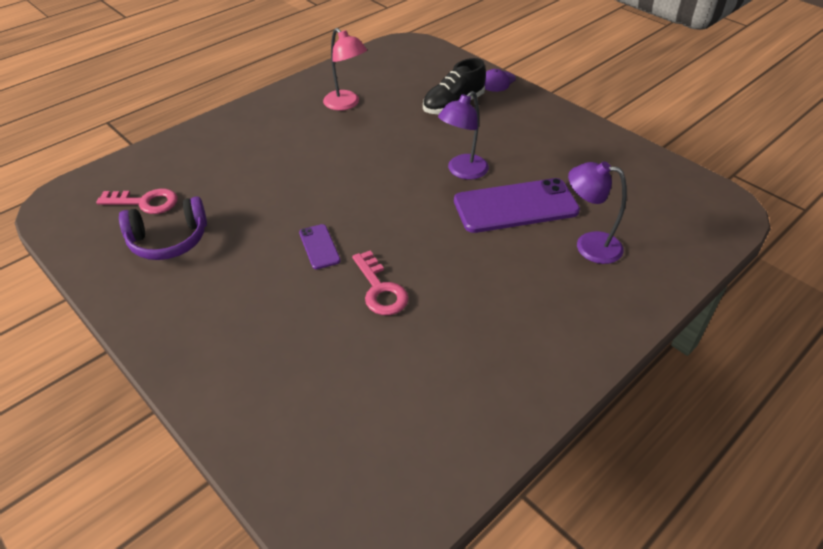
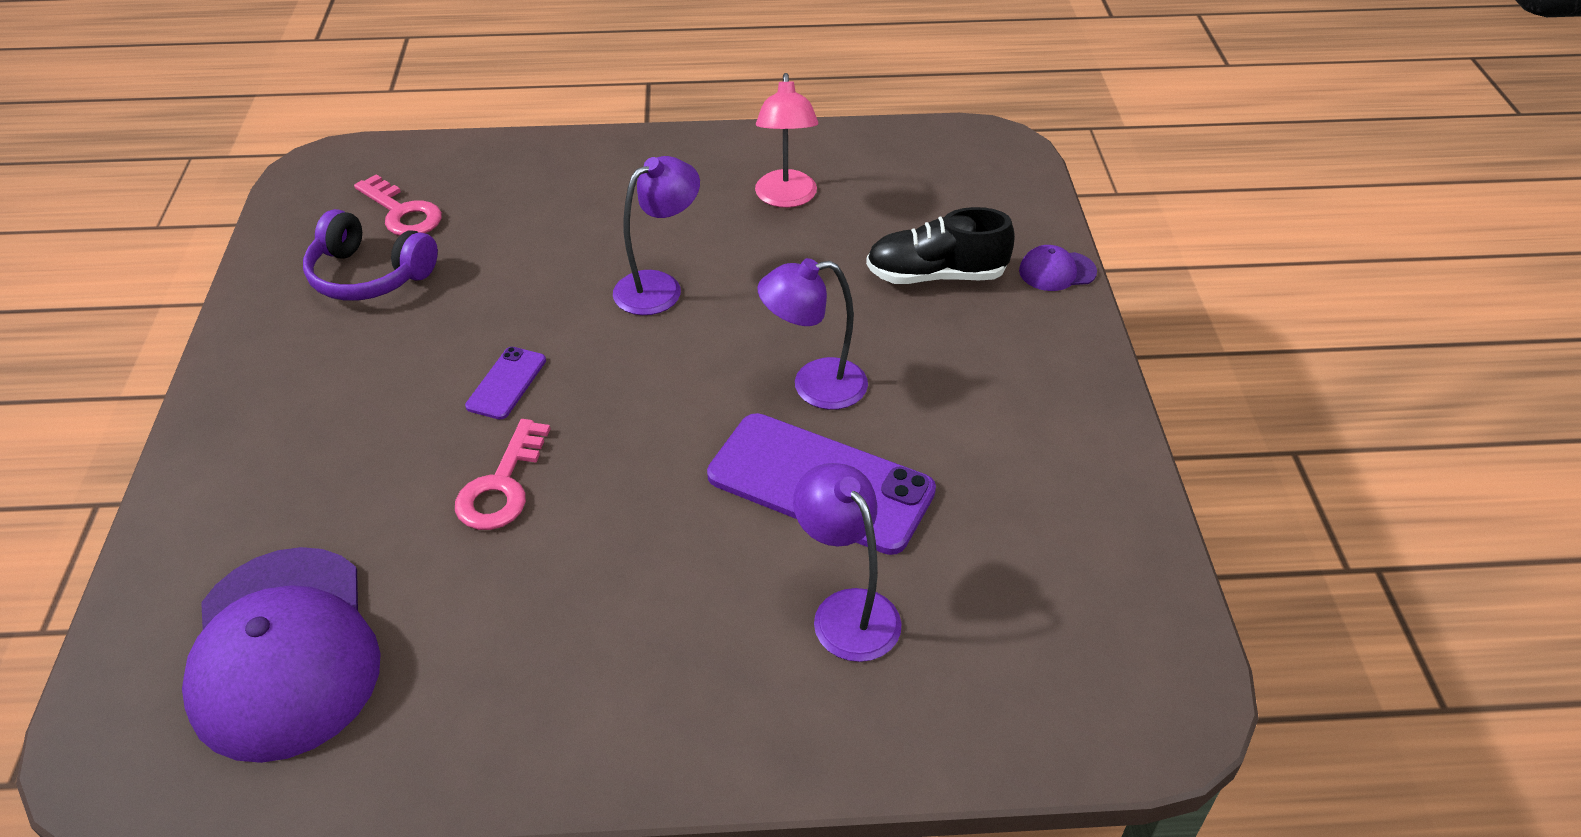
camera: 40 degrees right, 0 degrees up
none -> purple cap [182,547,381,763]
none -> purple lamp [613,156,700,315]

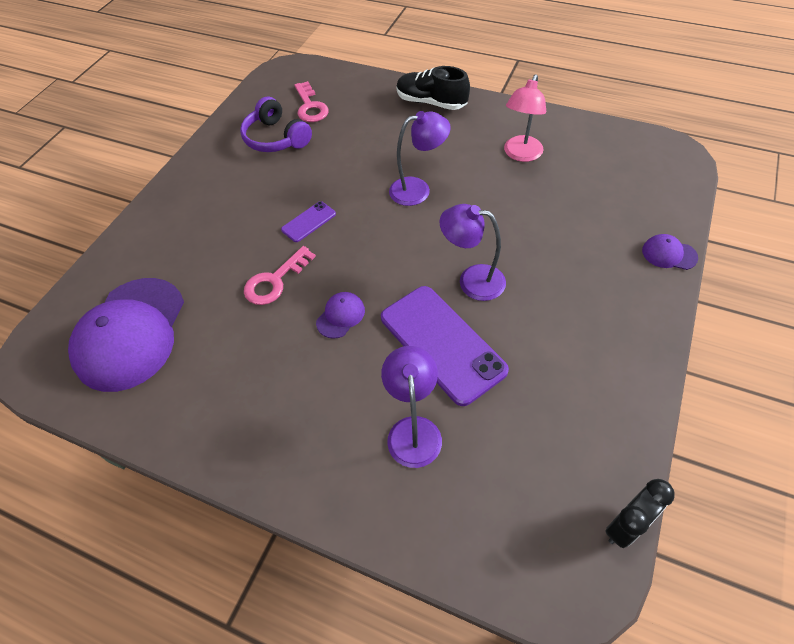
camera: 30 degrees right, 10 degrees up
black shoe [866,207,1015,284] -> black shoe moved to [397,66,470,110]
none -> purple cap [316,292,365,339]
none -> black clock [605,479,675,548]

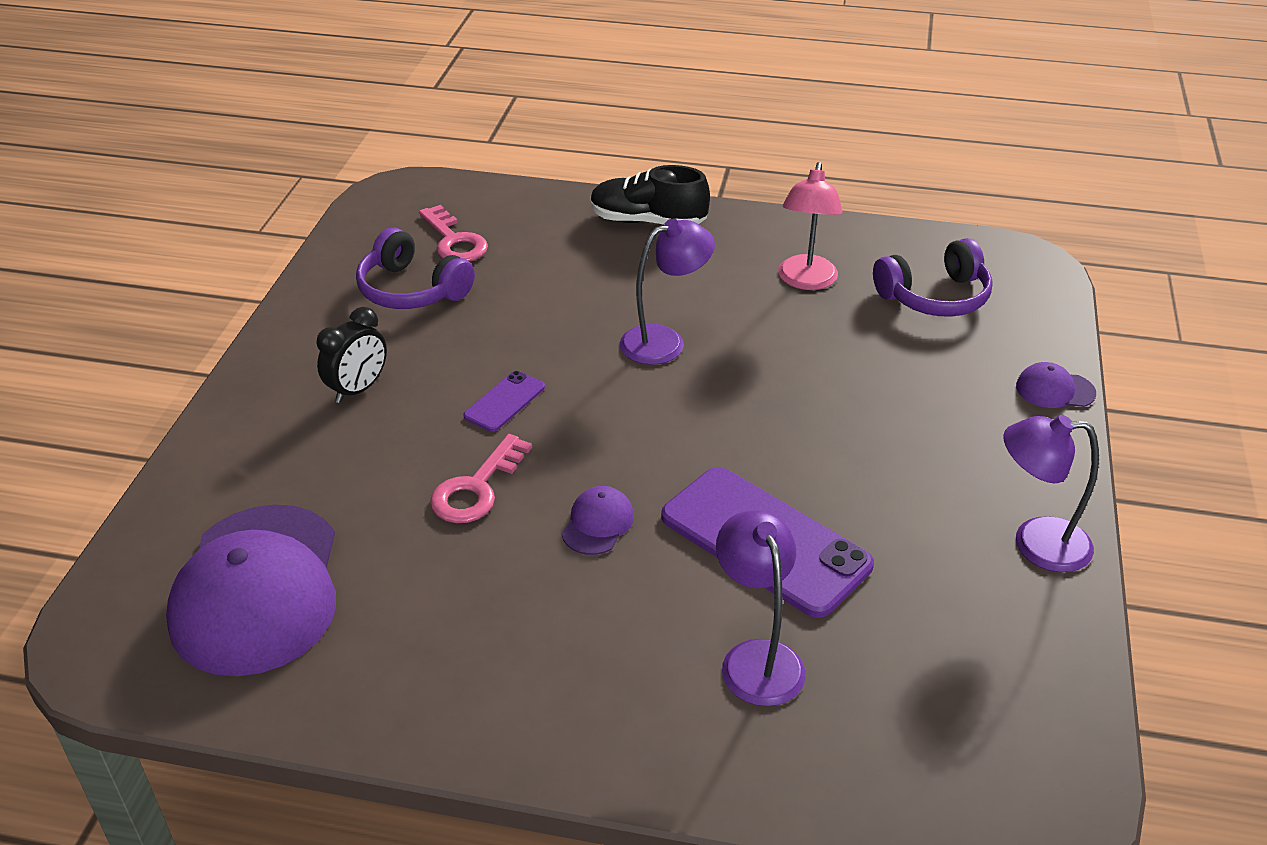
camera: 15 degrees left, 15 degrees down
purple lamp [440,204,506,301] -> purple lamp moved to [1003,415,1099,572]
black clock [605,479,675,548] -> black clock moved to [317,307,387,403]
none -> purple headphones [873,238,993,317]

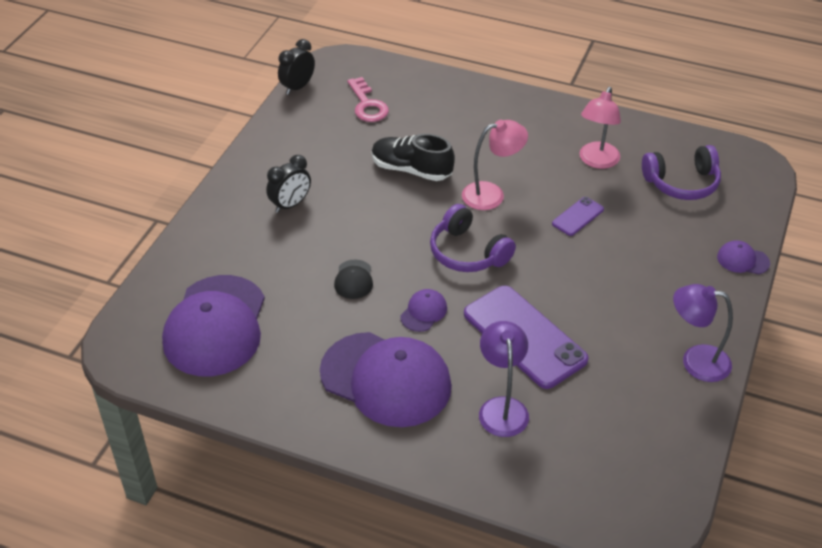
camera: 10 degrees right, 5 degrees up
purple headphones [356,227,475,309] -> purple headphones moved to [430,204,516,272]
pink key [430,434,532,523] -> black cap [334,259,373,299]
purple phone [463,371,545,432] -> purple phone moved to [552,197,604,236]
black shoe [590,165,710,225] -> black shoe moved to [372,134,455,181]
purple lamp [620,219,715,365] -> pink lamp [462,120,528,210]
none -> black clock [278,39,315,95]
none -> purple cap [320,332,452,427]

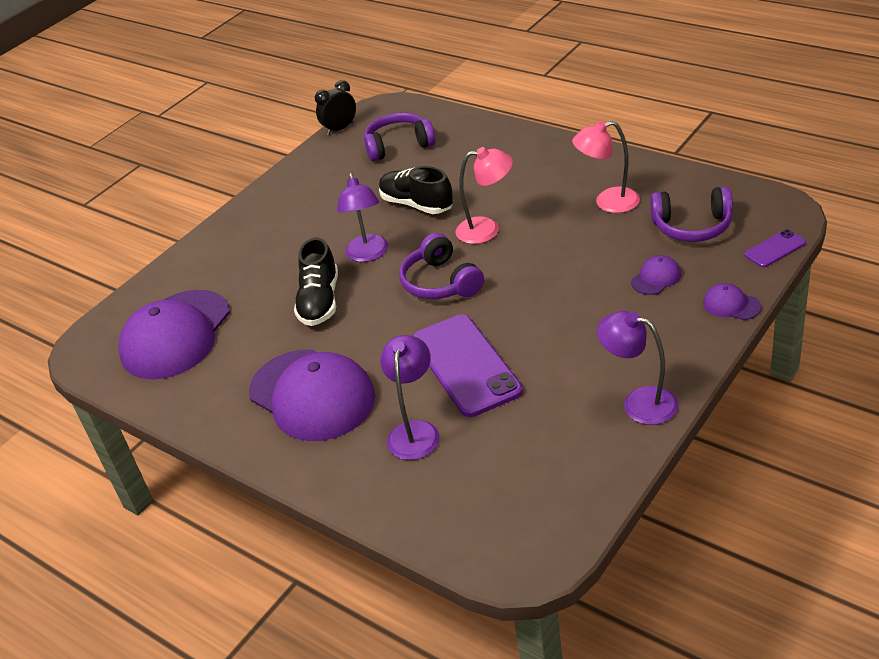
camera: 20 degrees right, 5 degrees down
black clock [266,155,311,213] -> none
black cap [334,259,373,299] -> black shoe [294,238,338,326]
pink key [347,77,389,122] -> purple headphones [364,112,436,162]
purple cap [400,289,447,332] -> purple cap moved to [631,255,681,295]
purple phone [552,197,604,236] -> purple phone moved to [744,229,806,267]
pink lamp [579,87,621,169] -> pink lamp turned 45 degrees clockwise [572,121,640,213]
none -> purple lamp [337,173,388,262]

